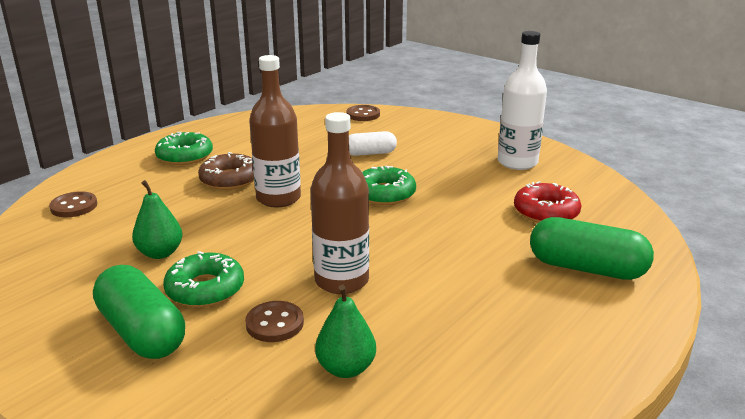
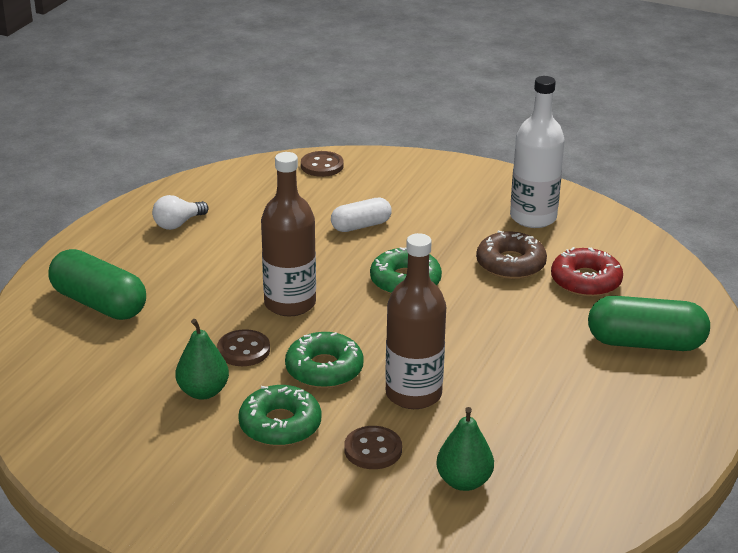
camera: 15 degrees left, 5 degrees up
brown button [49,191,97,217] -> brown button moved to [217,329,270,366]
green capsule [93,265,185,359] -> green capsule moved to [49,249,146,320]
green donut [155,132,213,165] -> green donut moved to [285,332,364,388]
brown donut [198,152,254,190] -> brown donut moved to [476,231,547,279]
none -> white light bulb [152,195,208,230]

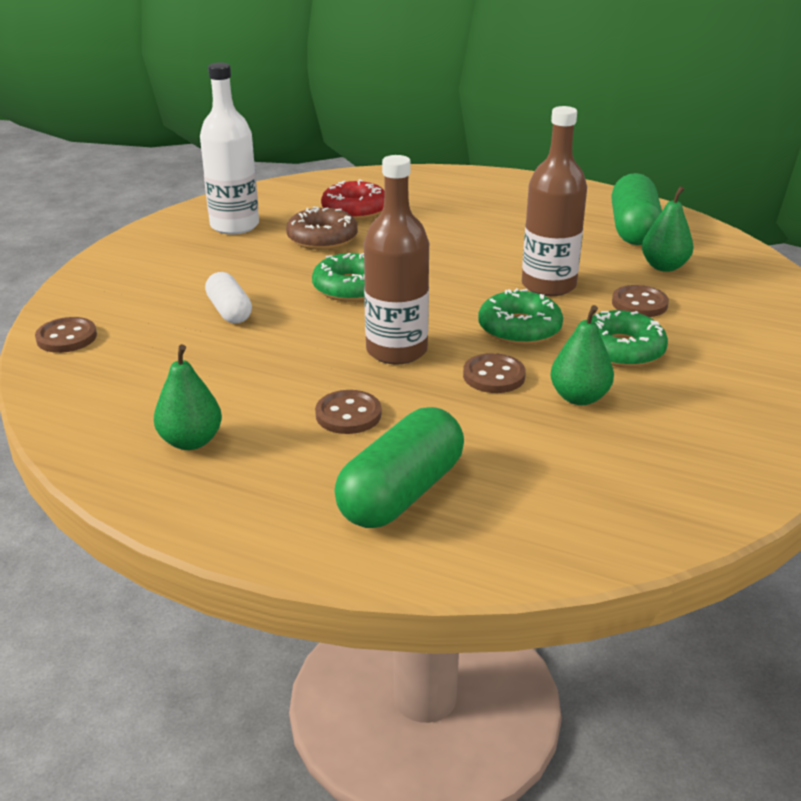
camera: 90 degrees left, 0 degrees up
white light bulb [152,195,208,230] -> green pear [154,344,222,450]
green capsule [588,296,710,351] -> green capsule moved to [611,173,662,245]
none -> brown button [315,390,381,434]

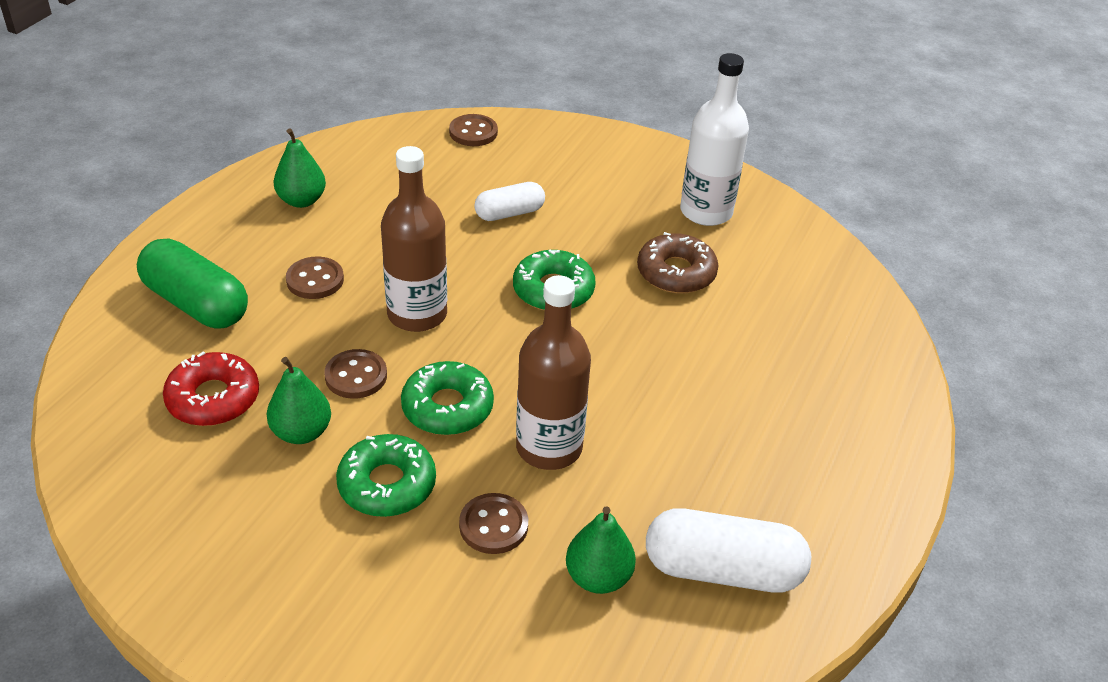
camera: 90 degrees right, 10 degrees up
red donut [321,179,385,220] -> red donut moved to [163,351,259,426]
green capsule [611,173,662,245] -> white capsule [646,508,811,593]

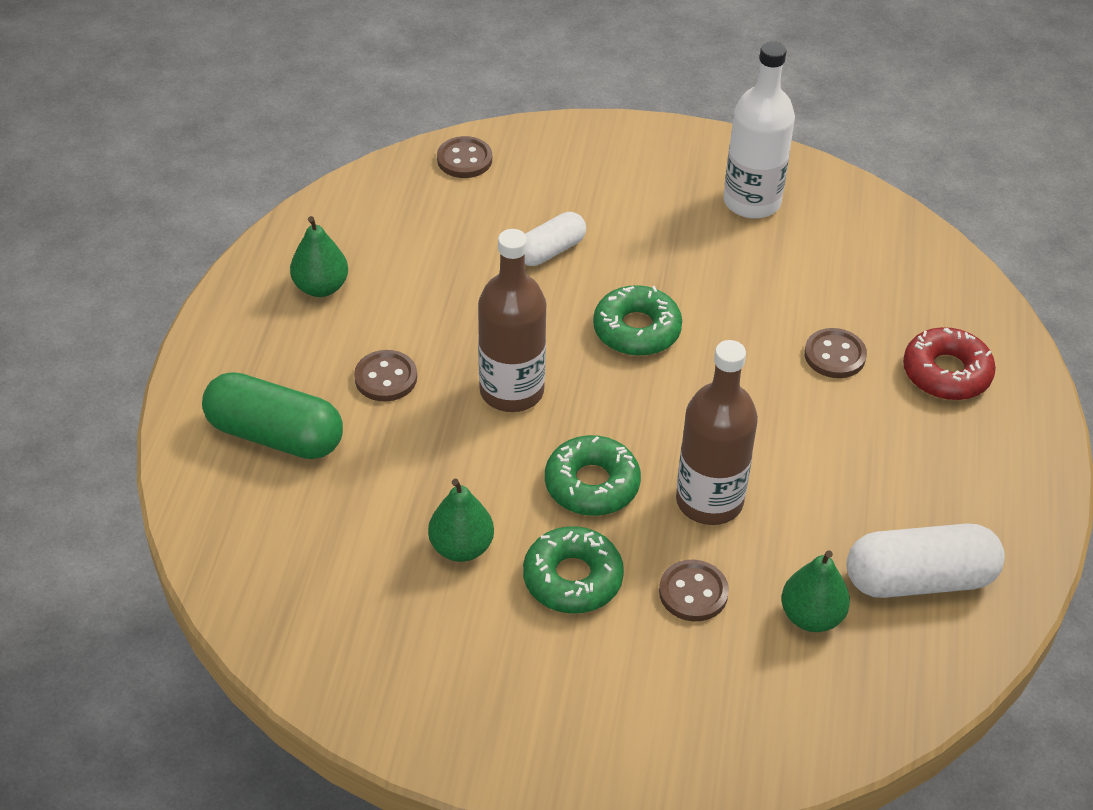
camera: 15 degrees left, 5 degrees up
red donut [163,351,259,426] -> red donut moved to [903,327,996,400]
brown button [324,349,387,399] -> brown button moved to [804,328,867,378]
brown donut [637,232,718,294] -> none

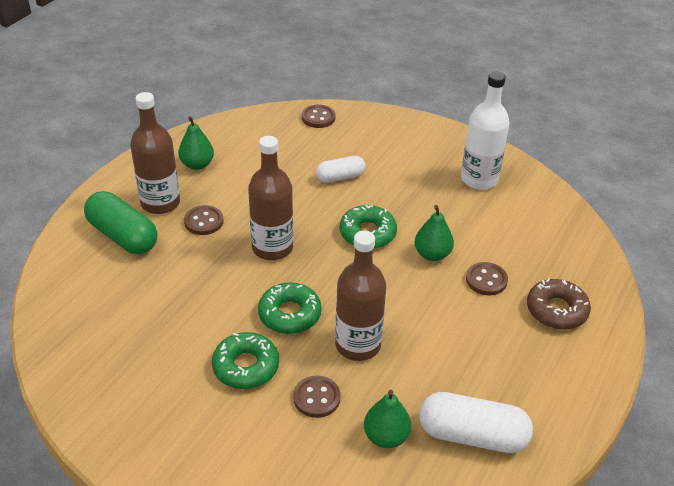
camera: 20 degrees right, 5 degrees down
green pear [428,479,494,562] -> green pear moved to [415,205,454,261]
red donut [903,327,996,400] -> brown donut [527,278,591,329]
none -> brown bottle [130,92,180,214]

